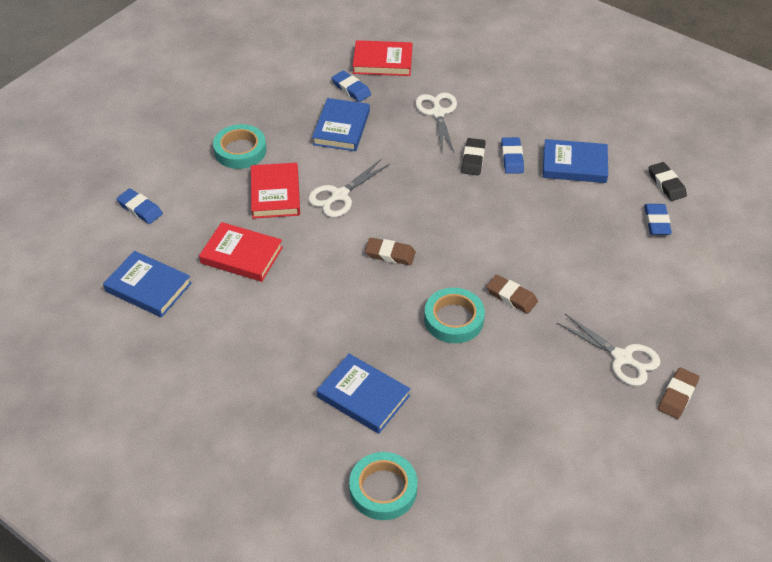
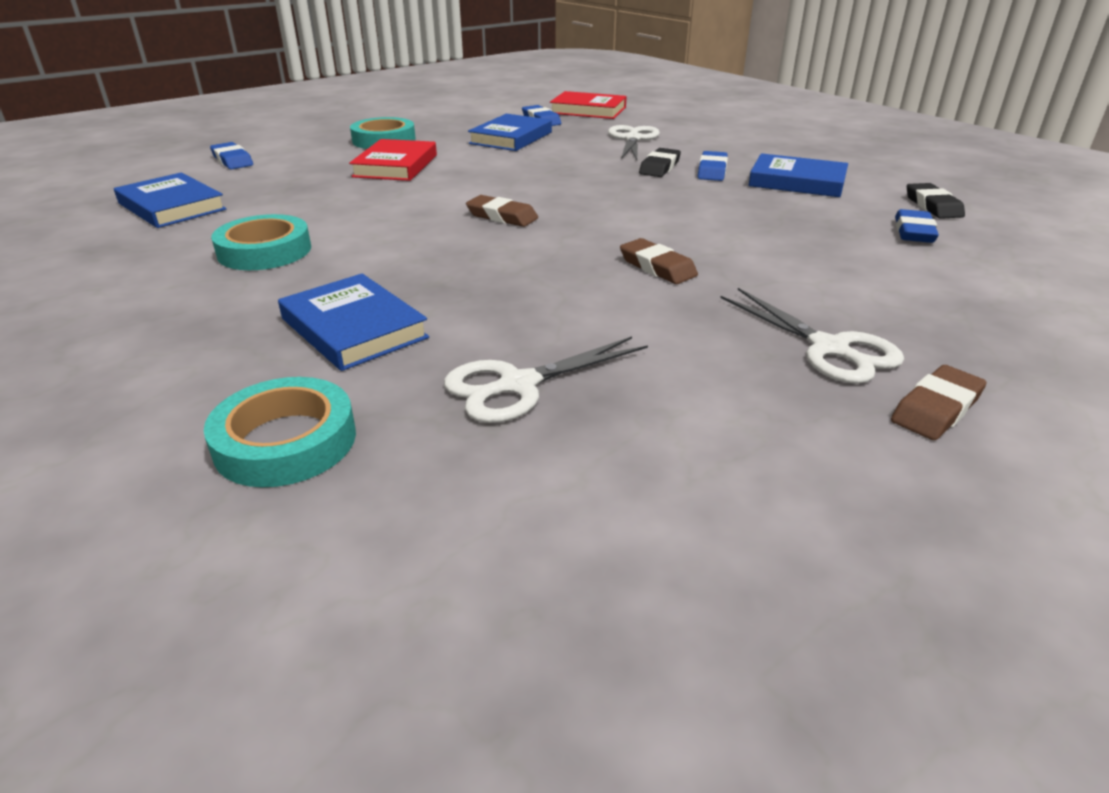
camera: 15 degrees right, 15 degrees down
red book [199,222,283,282] -> none
white scissors [308,159,390,217] -> white scissors moved to [444,336,648,423]
turquoise tape [424,288,485,343] -> turquoise tape moved to [211,214,311,270]

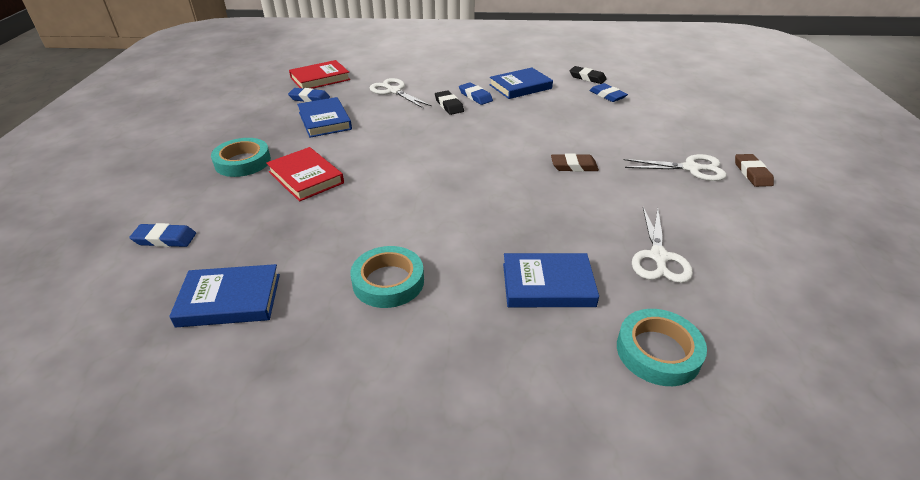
camera: 50 degrees left, 5 degrees up
brown eraser [466,195,538,227] -> none

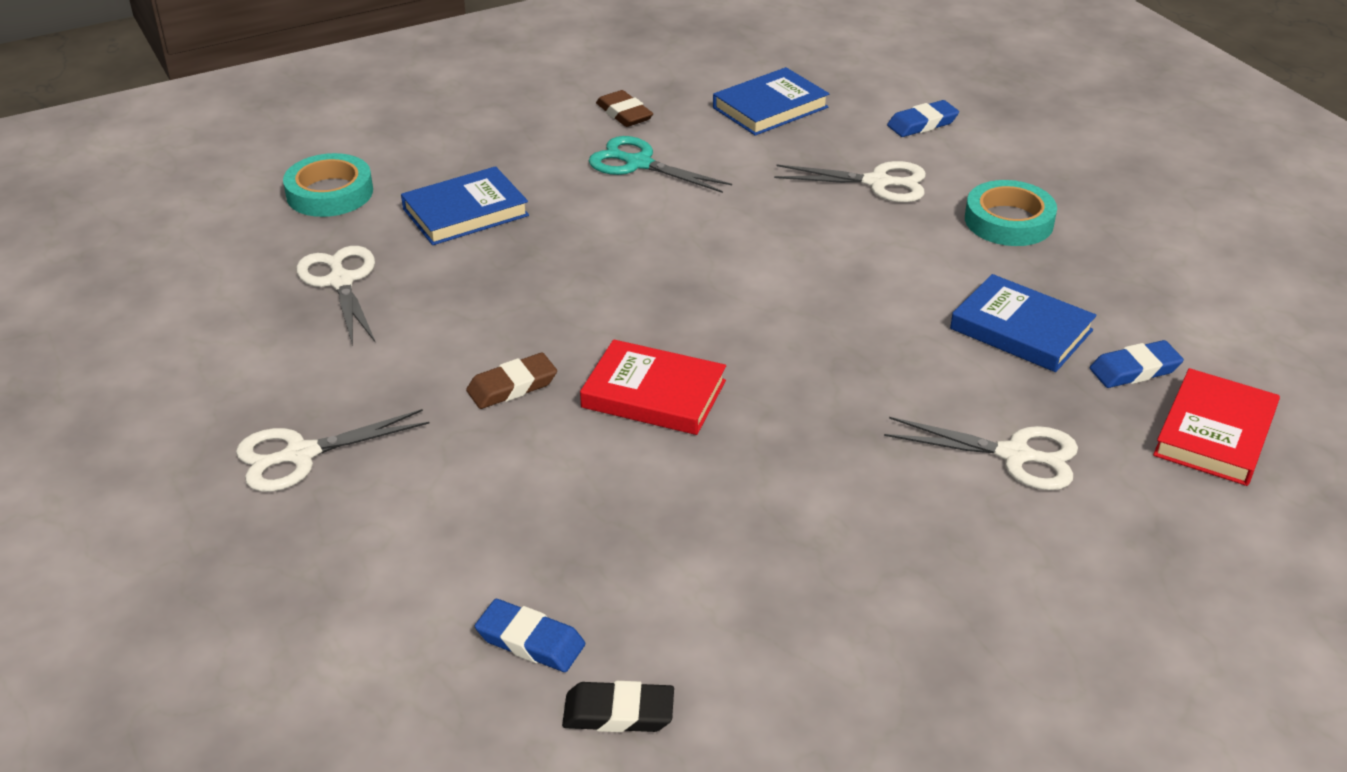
camera: 150 degrees right, 0 degrees up
red book [266,147,344,201] -> red book moved to [580,339,726,435]
turquoise tape [350,246,424,308] -> turquoise scissors [589,136,732,193]
black eraser [435,90,464,115] -> none
blue eraser [459,82,493,105] -> none
blue book [489,68,553,99] -> none
brown eraser [735,154,774,187] -> brown eraser moved to [596,90,653,127]
none -> white scissors [774,161,926,203]

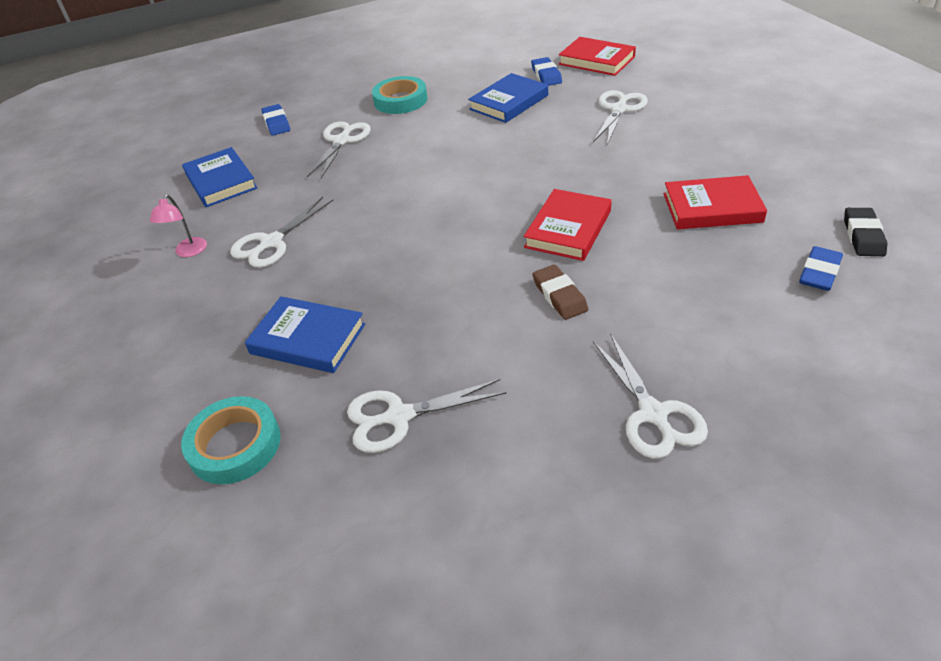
camera: 80 degrees left, 5 degrees up
blue book [401,166,529,245] -> blue book turned 45 degrees counterclockwise [245,296,365,373]
turquoise scissors [589,136,732,193] -> white scissors [230,197,333,268]
brown eraser [596,90,653,127] -> pink lamp [150,194,207,257]
none -> red book [664,175,767,229]

